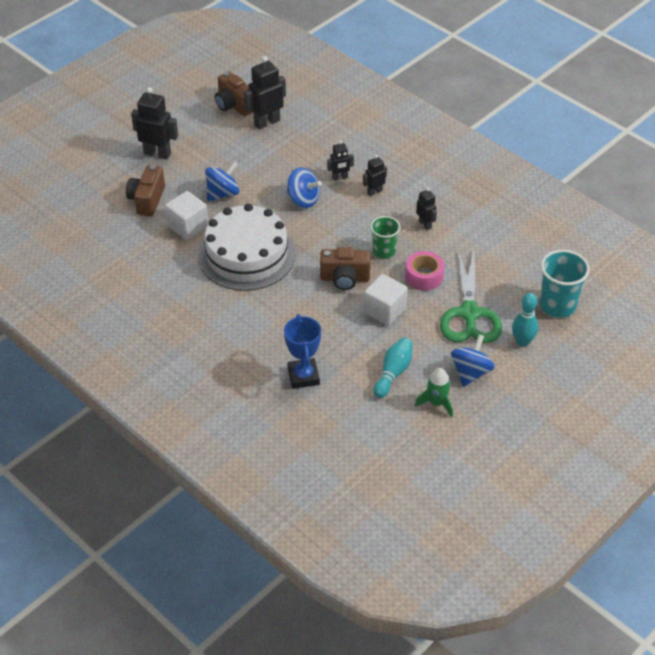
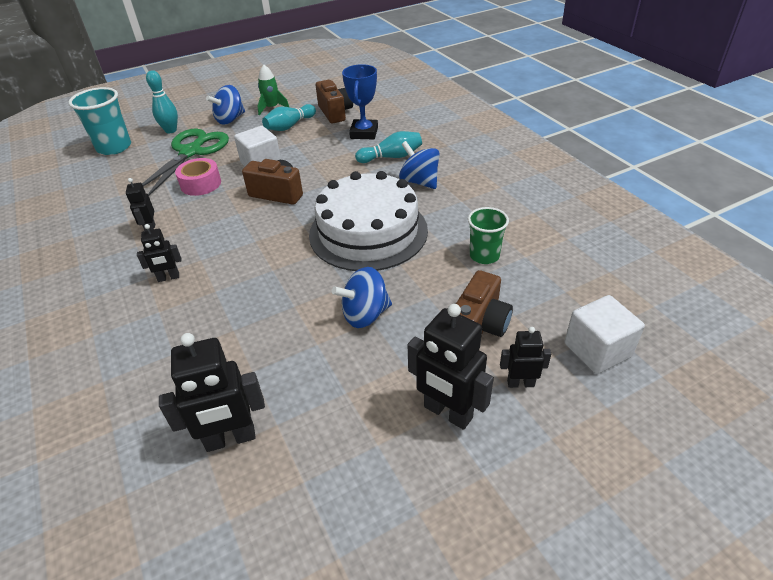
camera: 160 degrees left, 5 degrees down
white cube [165,191,208,240] -> white cube moved to [565,295,645,374]
brown camera [215,71,253,116] -> brown camera moved to [316,80,353,123]
blue spinning top [286,167,322,208] -> blue spinning top moved to [399,141,440,189]
black robot [327,140,354,181] -> black robot moved to [500,327,551,388]
green cup [370,216,401,259] -> green cup moved to [468,207,509,264]
none -> turquoise bowling pin [355,131,422,163]

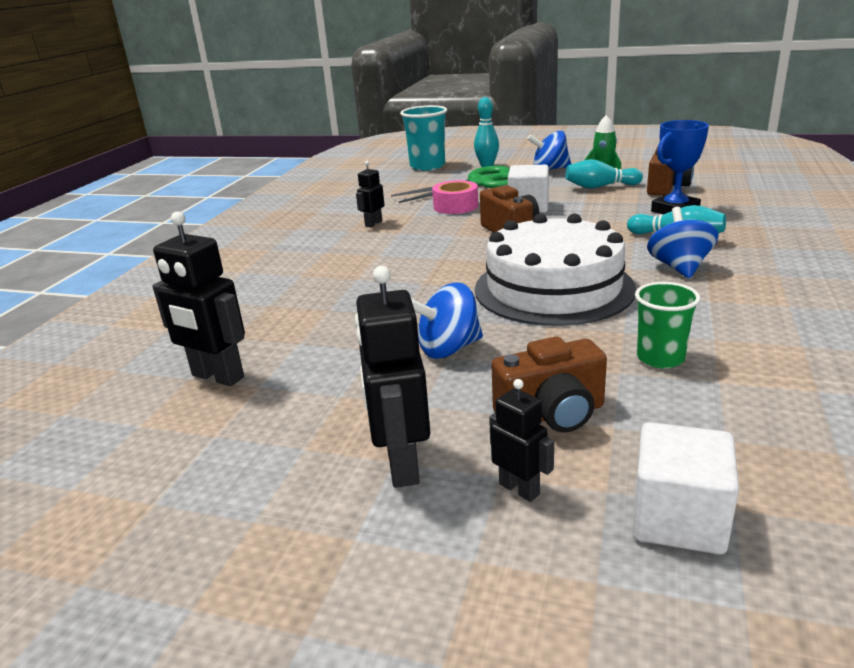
camera: 45 degrees right, 15 degrees down
black robot [137,224,181,282] -> none
blue spinning top [332,267,392,328] -> blue spinning top turned 45 degrees counterclockwise [411,282,483,359]

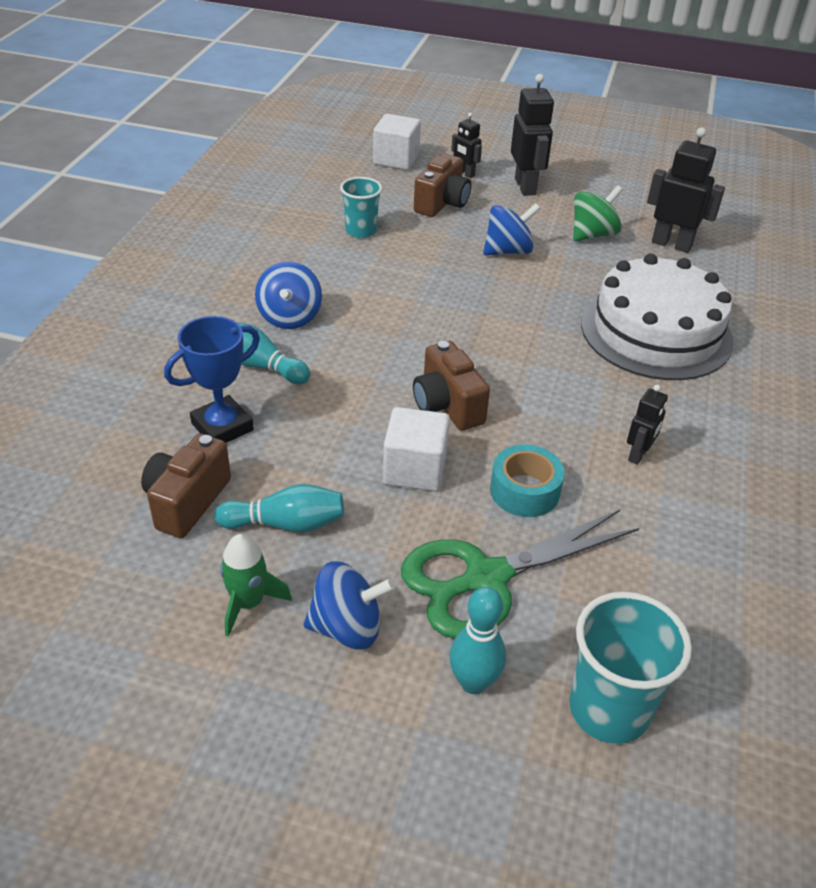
camera: 175 degrees right, 15 degrees up
pink tape [432,180,478,214] -> turquoise tape [490,445,564,517]
white cake [475,213,636,326] -> white cake moved to [581,254,734,380]
brown camera [491,336,607,433] -> brown camera turned 135 degrees clockwise [414,154,471,217]
green cup [635,282,701,369] -> turquoise cup [340,177,382,238]
none -> green spinning top [573,185,623,241]

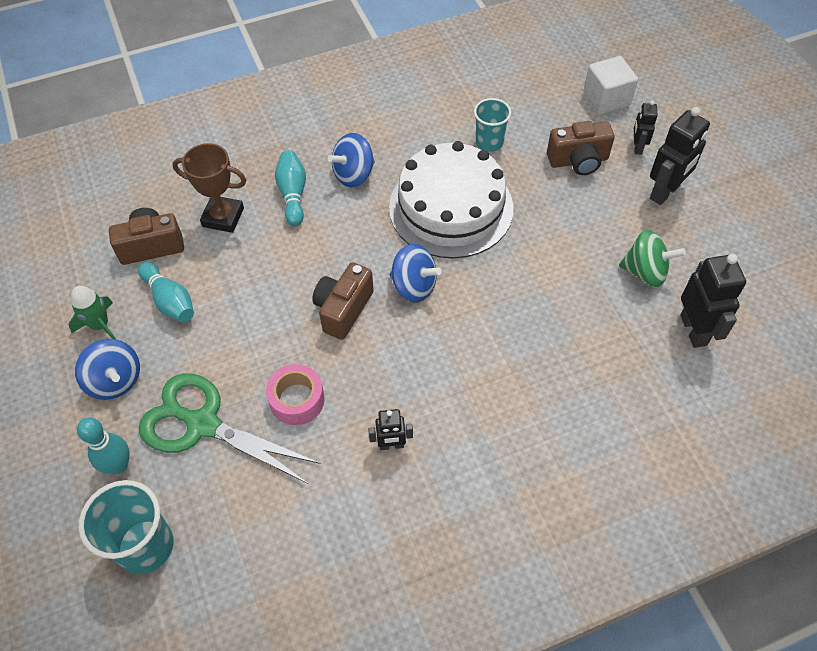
camera: 55 degrees right, 15 degrees up
blue trophy [164,316,260,443] -> brown trophy [172,143,247,233]
white cube [383,407,450,491] -> none
blue spinning top [483,203,540,255] -> blue spinning top moved to [390,244,442,303]
turquoise tape [490,445,564,517] -> pink tape [266,364,325,425]
white cake [581,254,734,380] -> white cake moved to [389,141,514,259]

